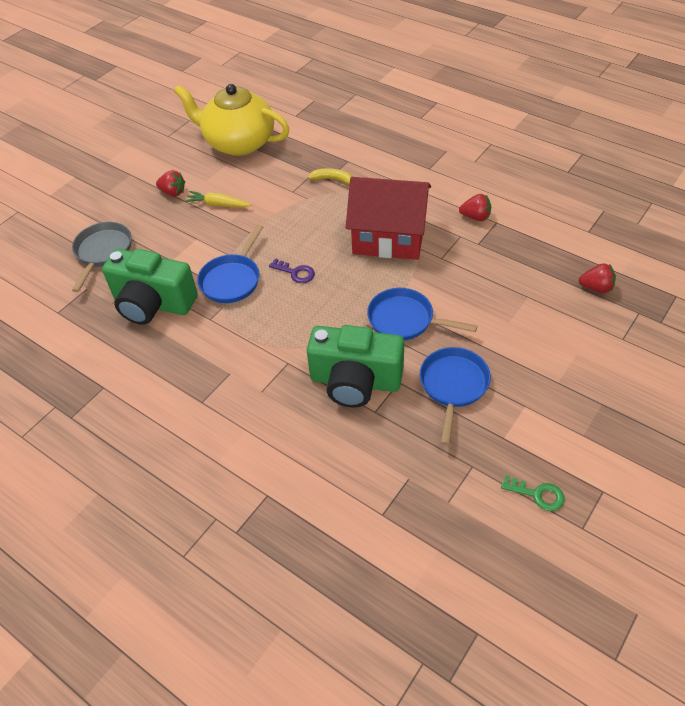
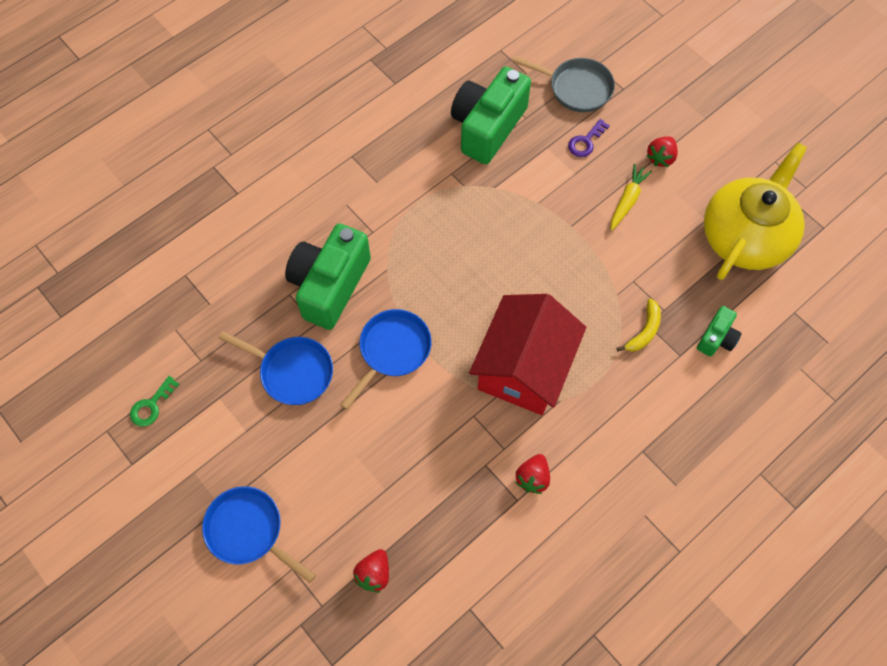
camera: 100 degrees right, 15 degrees up
blue pan [197,225,263,303] -> blue pan moved to [202,486,316,583]
purple key [269,258,315,283] -> purple key moved to [568,119,610,157]
none -> green camera [697,306,742,357]

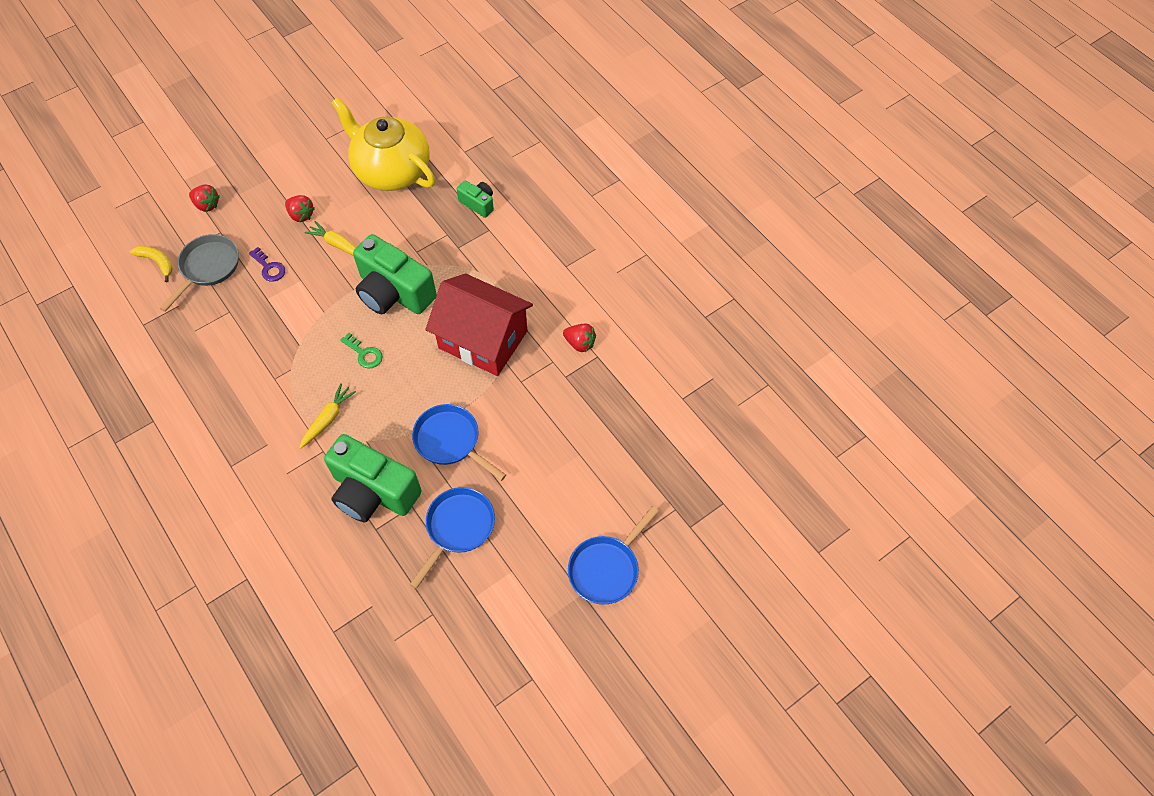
camera: 85 degrees left, 5 degrees down
green key [130,376,179,427] -> green key moved to [340,333,383,368]
red strawberry [353,549,389,593] -> red strawberry moved to [189,185,220,212]
green camera [451,66,531,164] -> green camera moved to [353,234,437,314]
yellow banana [617,298,661,352] -> yellow banana moved to [130,246,173,282]
none -> yellow carrot [299,383,356,449]

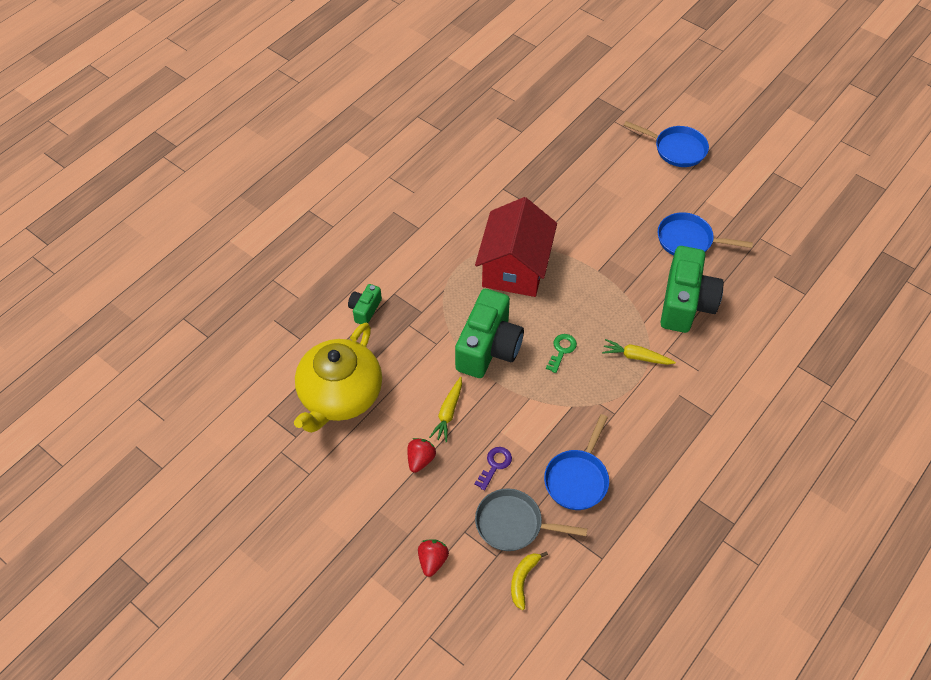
camera: 105 degrees left, 5 degrees down
blue pan [412,404,506,481] -> blue pan moved to [544,414,609,510]
red strawberry [563,324,596,352] -> none

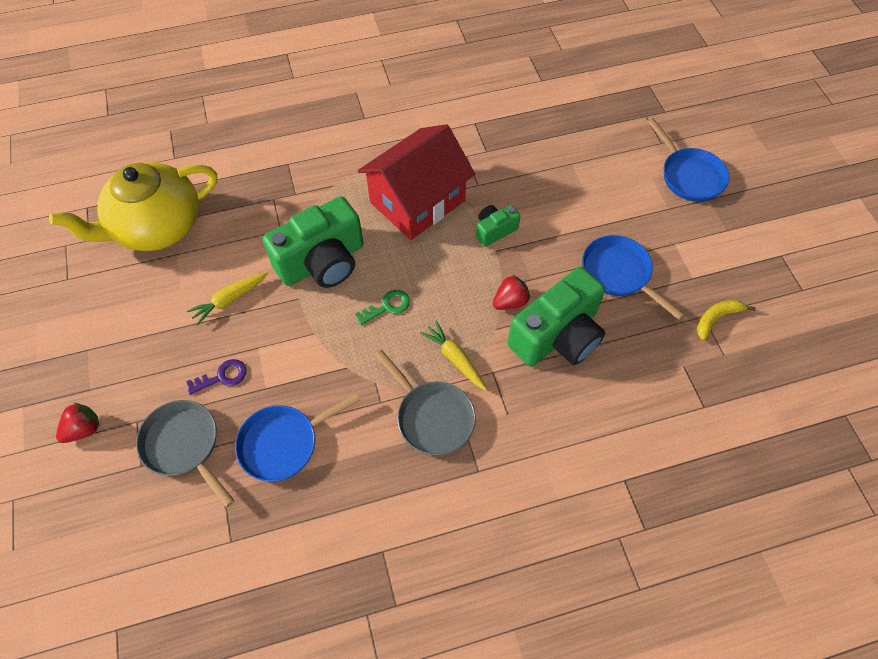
camera: 35 degrees right, 5 degrees up
green camera [348,284,382,324] -> green camera moved to [476,205,520,247]
red strawberry [407,438,436,473] -> red strawberry moved to [493,275,530,310]
yellow banana [511,551,548,610] -> yellow banana moved to [697,300,755,340]
none -> grey pan [375,350,476,455]

